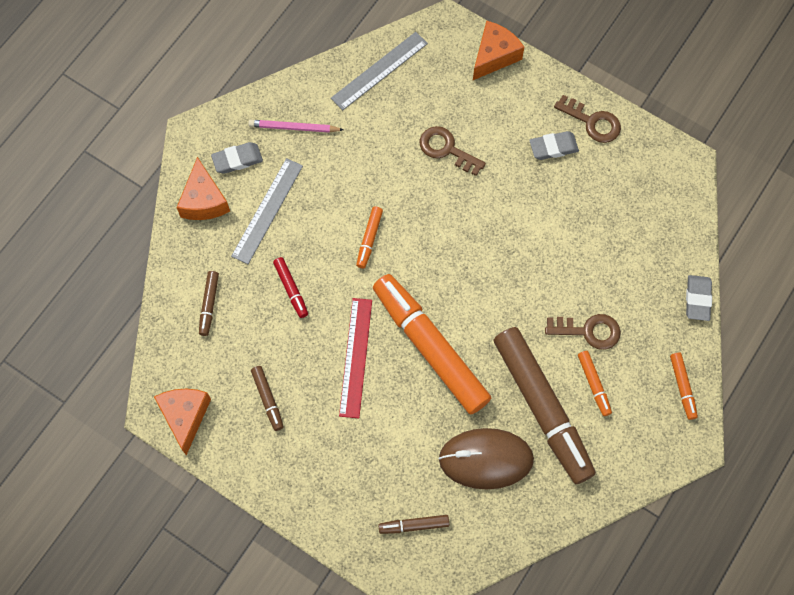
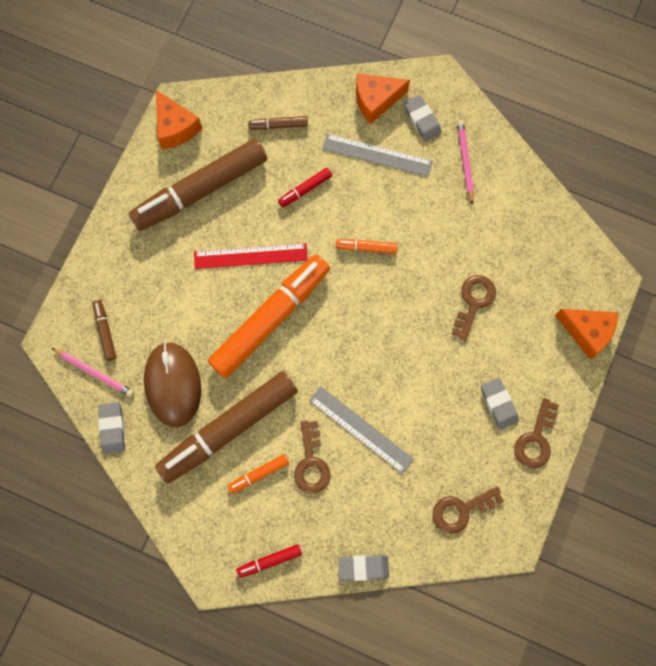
camera: 80 degrees right, 5 degrees up
orange cheese [154,389,211,455] -> orange cheese turned 75 degrees clockwise [156,90,202,149]
brown marker [251,366,284,431] -> brown marker [129,139,267,231], size x2.44
grey ruler [331,32,428,110] -> grey ruler moved to [309,386,414,474]
orange marker [670,353,698,420] -> red marker [236,544,302,578]
none -> pink pencil [52,348,134,397]
none -> grey eraser [98,402,125,453]
none -> brown key [433,486,504,534]

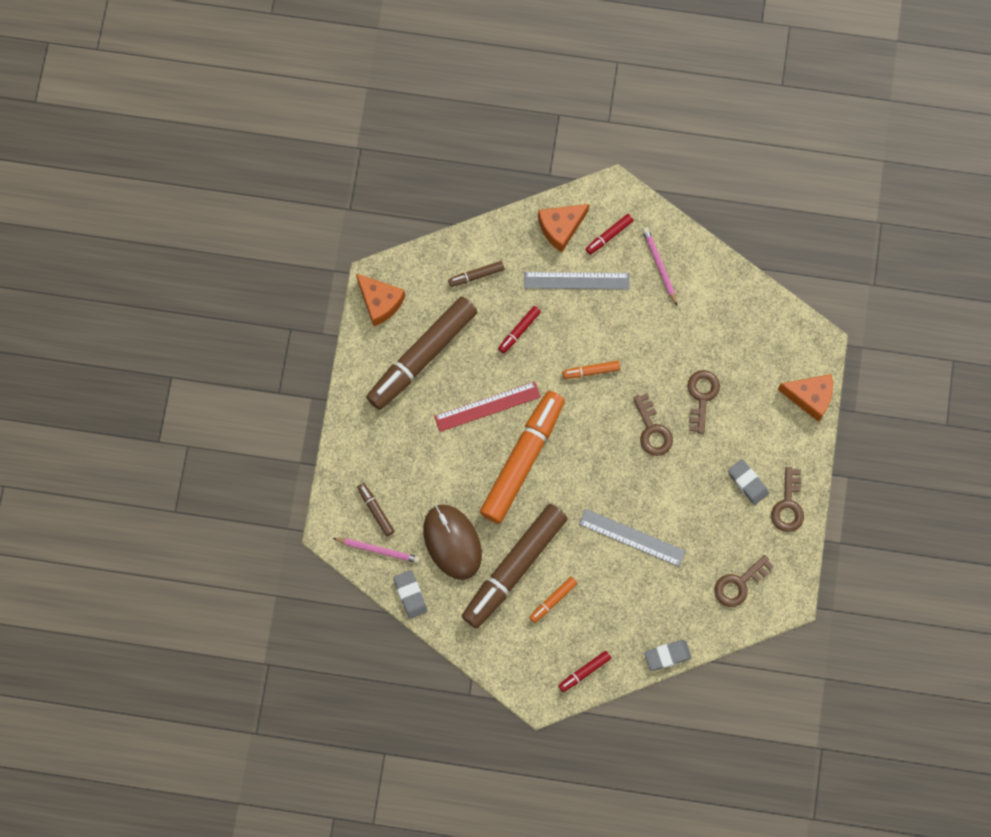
camera: 15 degrees left, 0 degrees up
brown key [294,421,331,494] -> brown key moved to [633,393,673,456]
grey eraser [404,95,442,141] -> red marker [586,214,634,255]

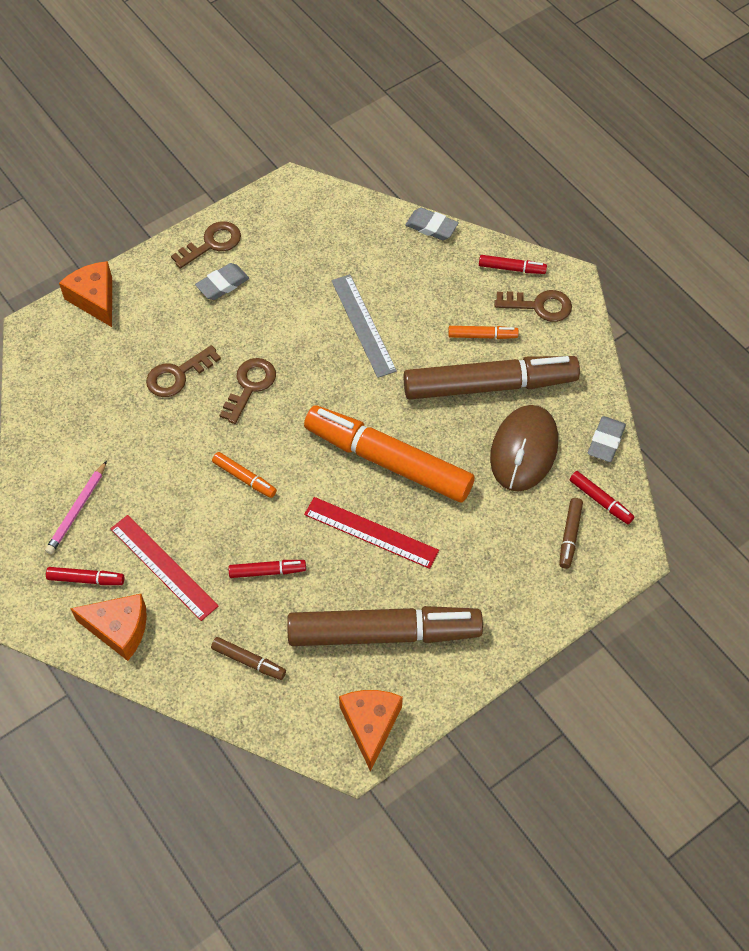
camera: 135 degrees left, 15 degrees down
pink pencil [333,538,420,563] -> red marker [570,471,634,524]
orange marker [480,391,565,524] -> orange marker turned 45 degrees clockwise [304,405,475,502]
grey ruler [524,272,630,290] -> red ruler [111,515,218,621]
brown key [714,555,774,607] -> brown key moved to [494,290,572,322]
grey eraser [728,459,769,505] -> grey eraser turned 45 degrees clockwise [195,263,249,300]

